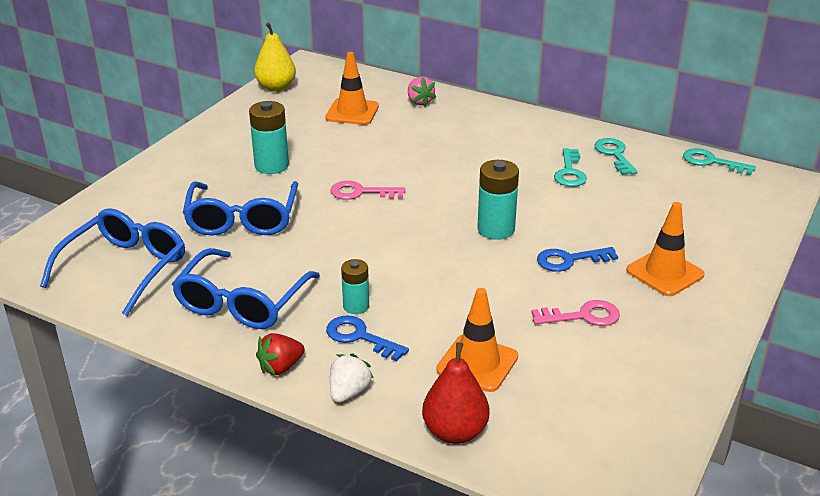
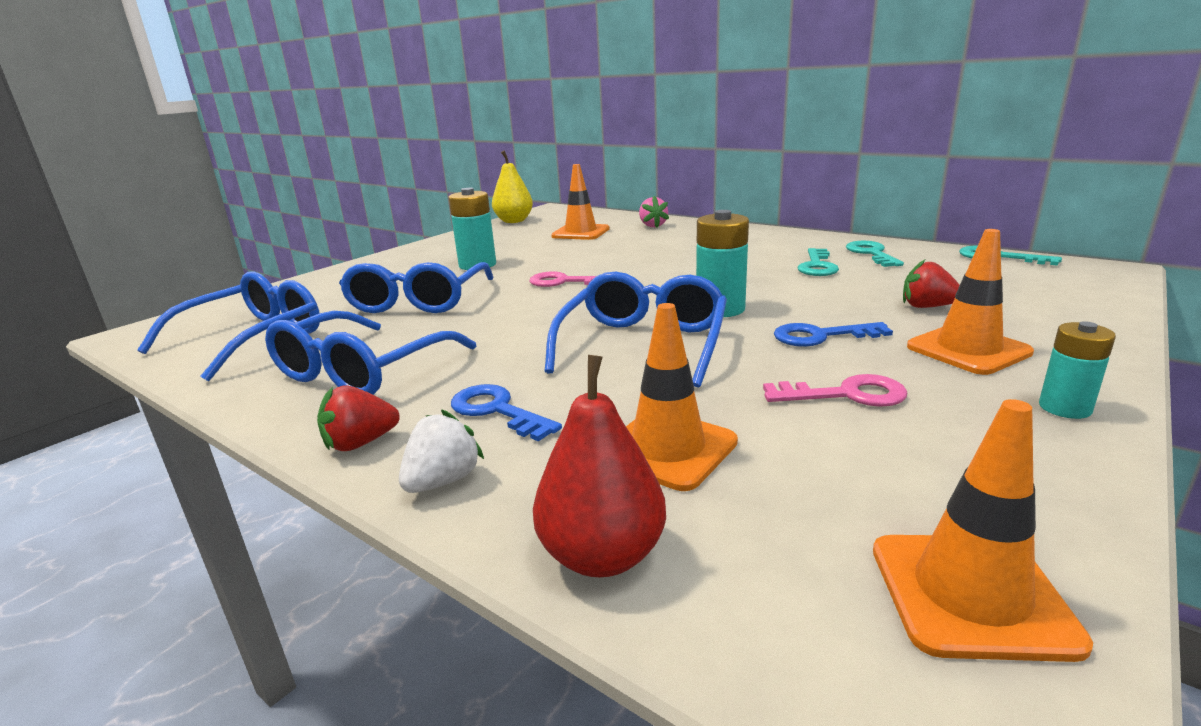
camera: 10 degrees right, 10 degrees down
turquoise battery [341,259,369,314] -> turquoise battery moved to [1039,321,1116,419]
none -> blue glasses [544,272,727,387]
none -> orange traffic cone [873,399,1093,662]
none -> red strawberry [903,260,960,308]

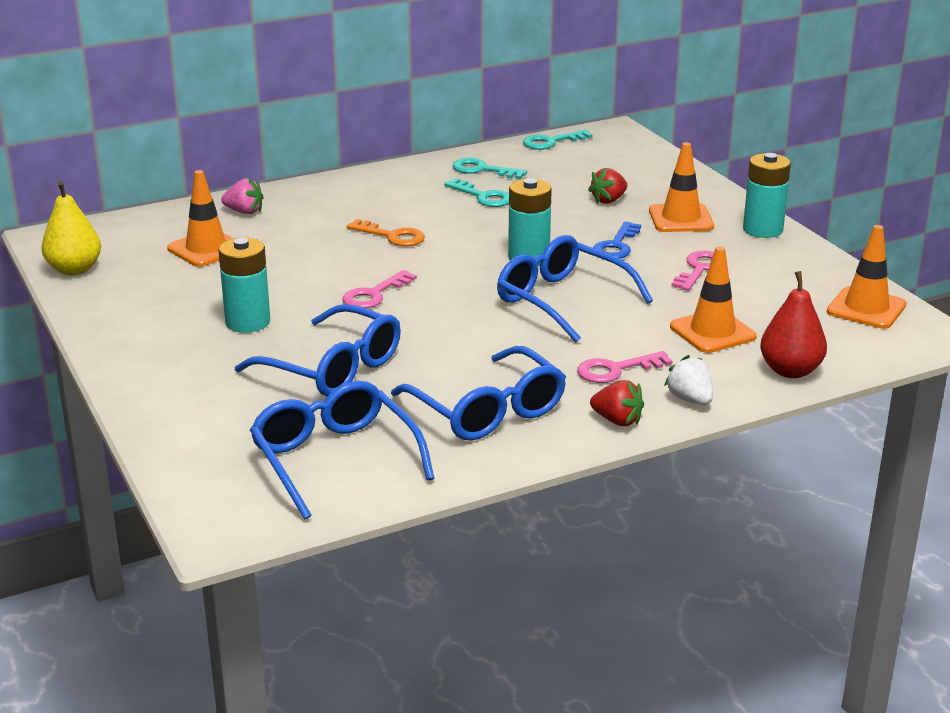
camera: 65 degrees left, 5 degrees up
red strawberry [317,386,400,451] -> red strawberry turned 60 degrees counterclockwise [590,380,644,426]
blue key [451,384,562,441] -> pink key [577,351,673,383]
turquoise battery [1039,321,1116,419] -> turquoise battery [743,153,791,238], size x1.59
none -> orange key [347,219,425,246]

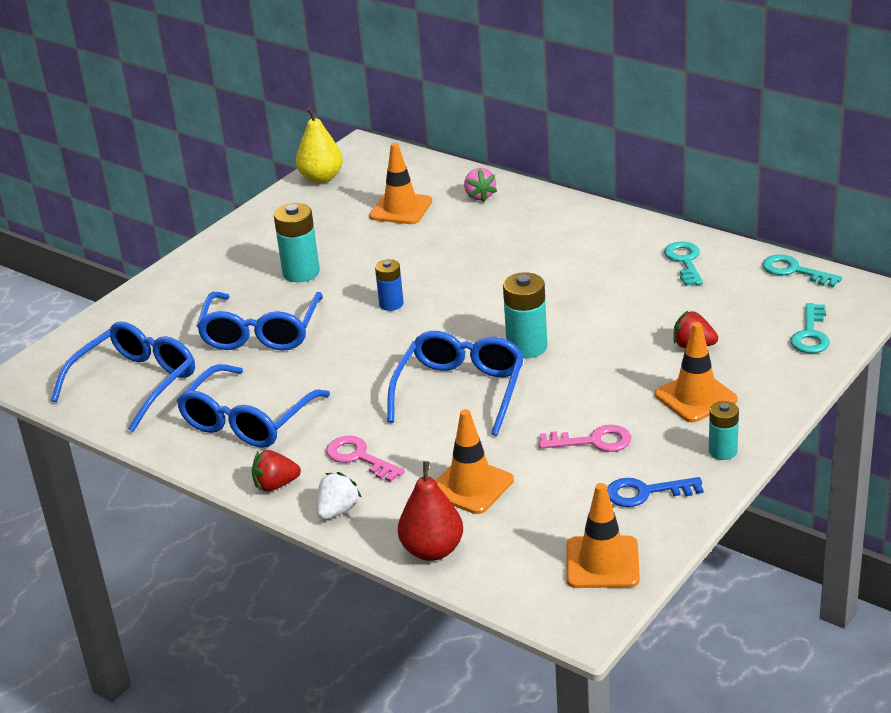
camera: 65 degrees right, 5 degrees up
pink key [343,270,417,309] -> blue battery [375,259,404,311]
orange key [347,219,425,246] -> none
turquoise key [444,178,509,207] -> turquoise key moved to [791,303,830,353]
red strawberry [590,380,644,426] -> red strawberry turned 75 degrees clockwise [252,450,301,492]
blue key [593,221,641,259] -> blue key moved to [607,477,703,507]
turquoise battery [743,153,791,238] -> turquoise battery [709,401,739,460], size x0.63

